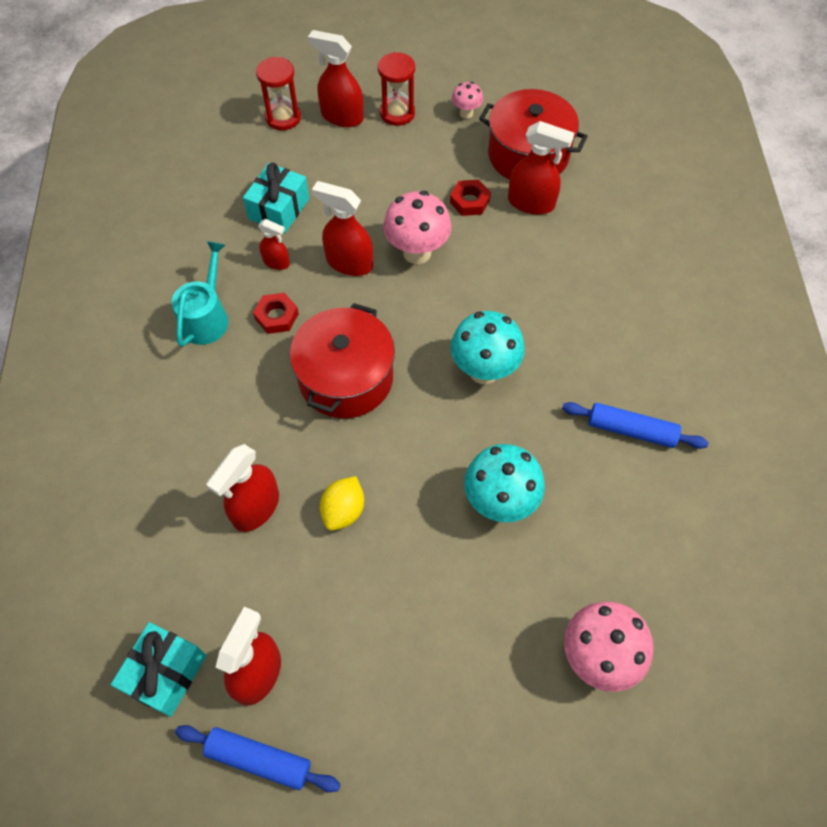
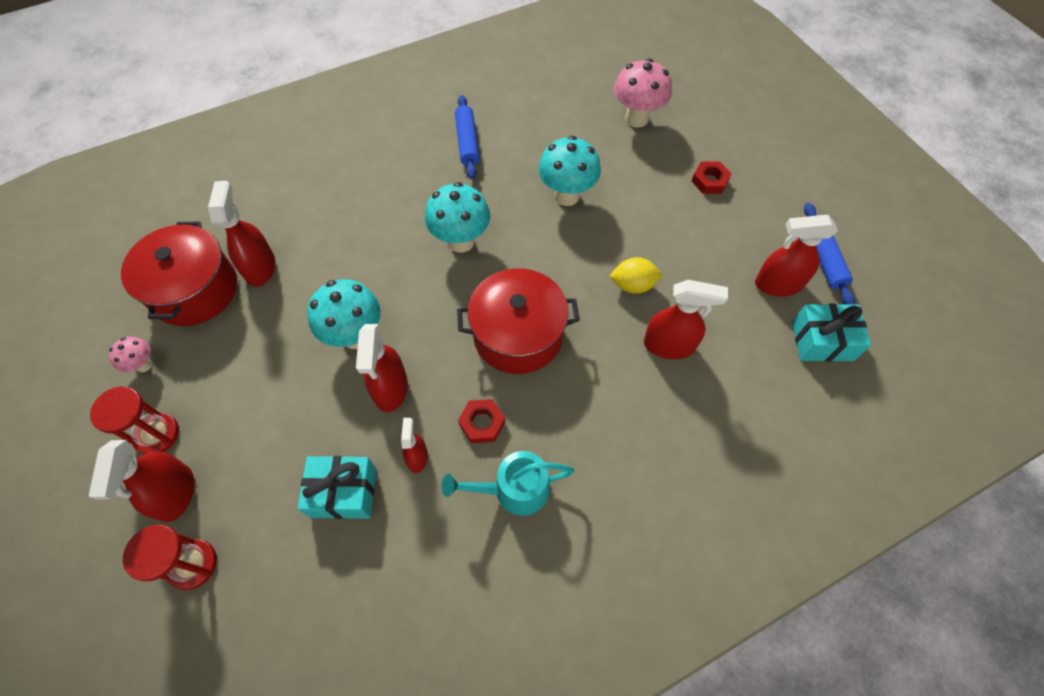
camera: 115 degrees left, 0 degrees up
pink mushroom [383,191,452,264] -> turquoise mushroom [307,279,381,349]
red nut [450,179,491,216] -> red nut moved to [691,161,732,194]

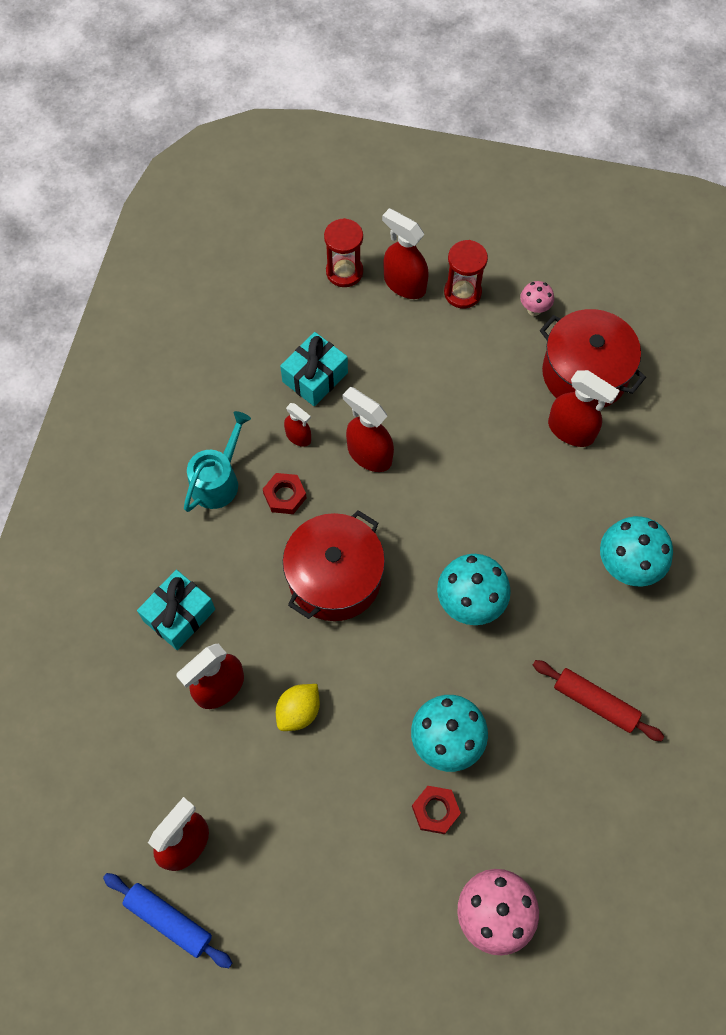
camera: 130 degrees right, 5 degrees up
turquoise mushroom [307,279,381,349] -> turquoise mushroom moved to [600,516,673,586]
blue rolling pin [455,95,479,179] -> red rolling pin [533,660,664,741]
red nut [691,161,732,194] -> red nut moved to [412,786,461,834]
turquoise gift [792,304,871,362] -> turquoise gift moved to [137,570,215,650]

